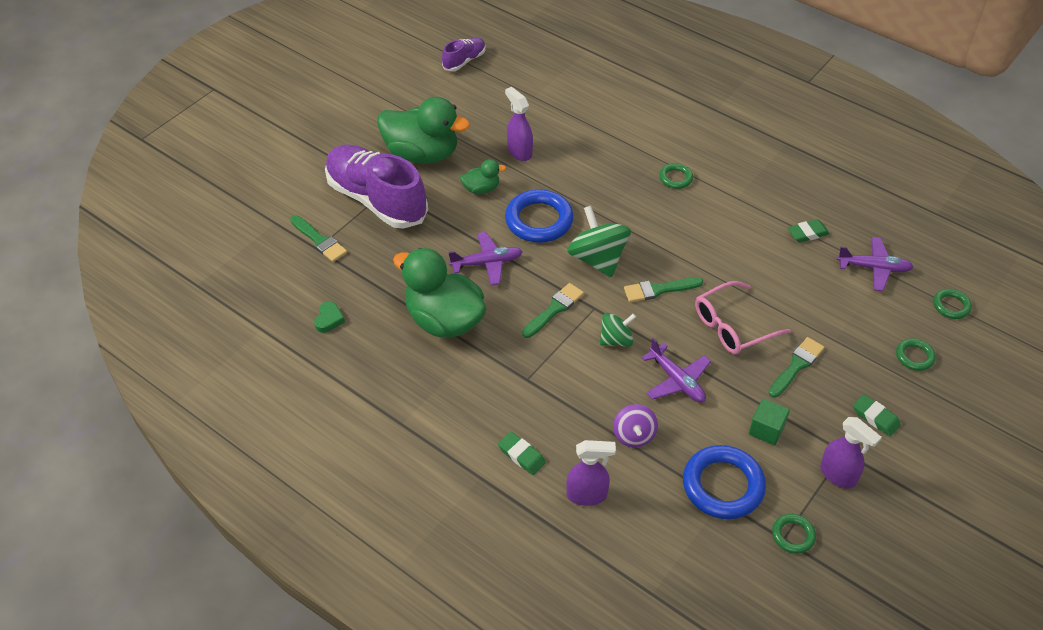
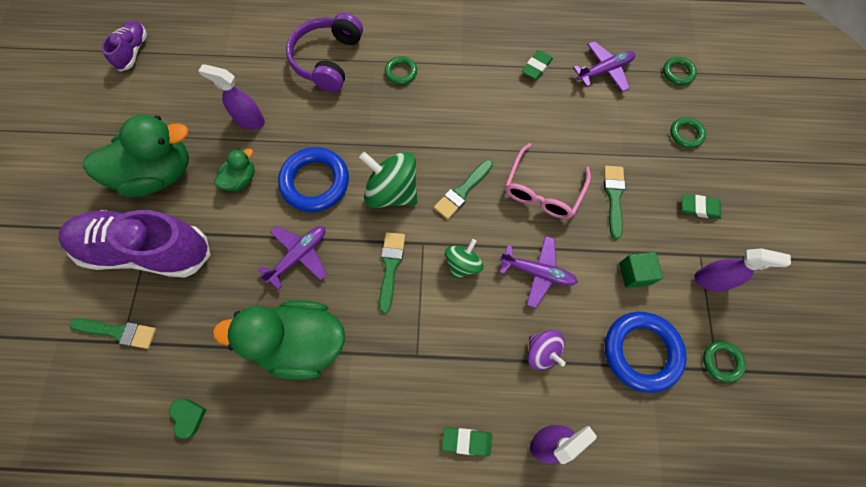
camera: 35 degrees left, 20 degrees up
none -> purple headphones [286,13,363,92]

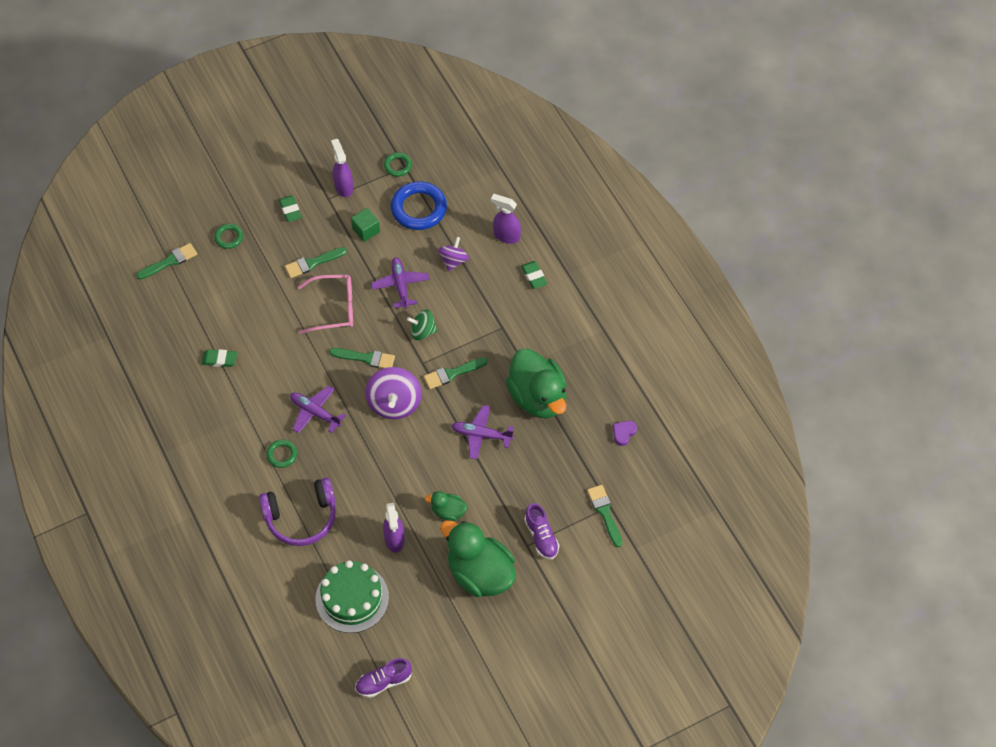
camera: 120 degrees left, 10 degrees down
purple shoe [58,210,211,278] -> purple shoe [524,503,559,560], size x0.47
green heart [169,399,207,439] -> purple heart [613,421,637,446]
blue ring [278,147,349,212] -> none
green spinning top [359,152,418,208] -> purple spinning top [365,367,422,419]
purple plane [573,41,635,92] -> purple plane moved to [290,386,346,433]
green ring [663,57,697,85] -> green brush [136,243,197,280]
none -> green cake [315,560,389,633]

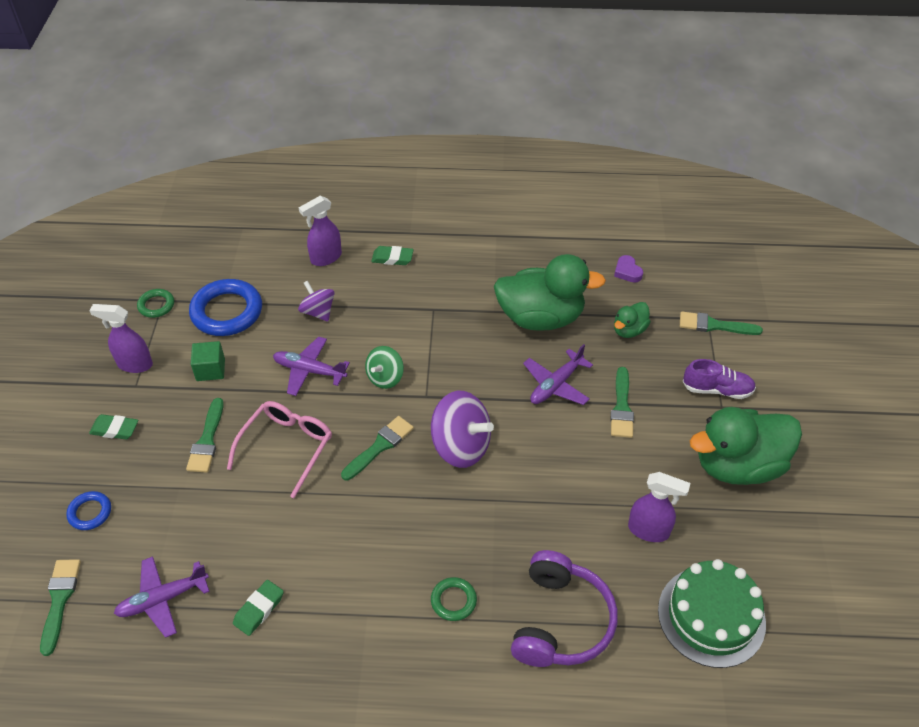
camera: 60 degrees left, 10 degrees down
green ring [214,224,243,249] -> blue ring [66,491,111,530]
purple plane [290,386,346,433] -> purple plane moved to [114,556,210,638]
purple shoe [355,658,412,698] -> none
green brush [424,357,488,389] -> green brush moved to [611,367,634,438]
green duck [425,491,467,521] -> green duck moved to [614,302,651,338]

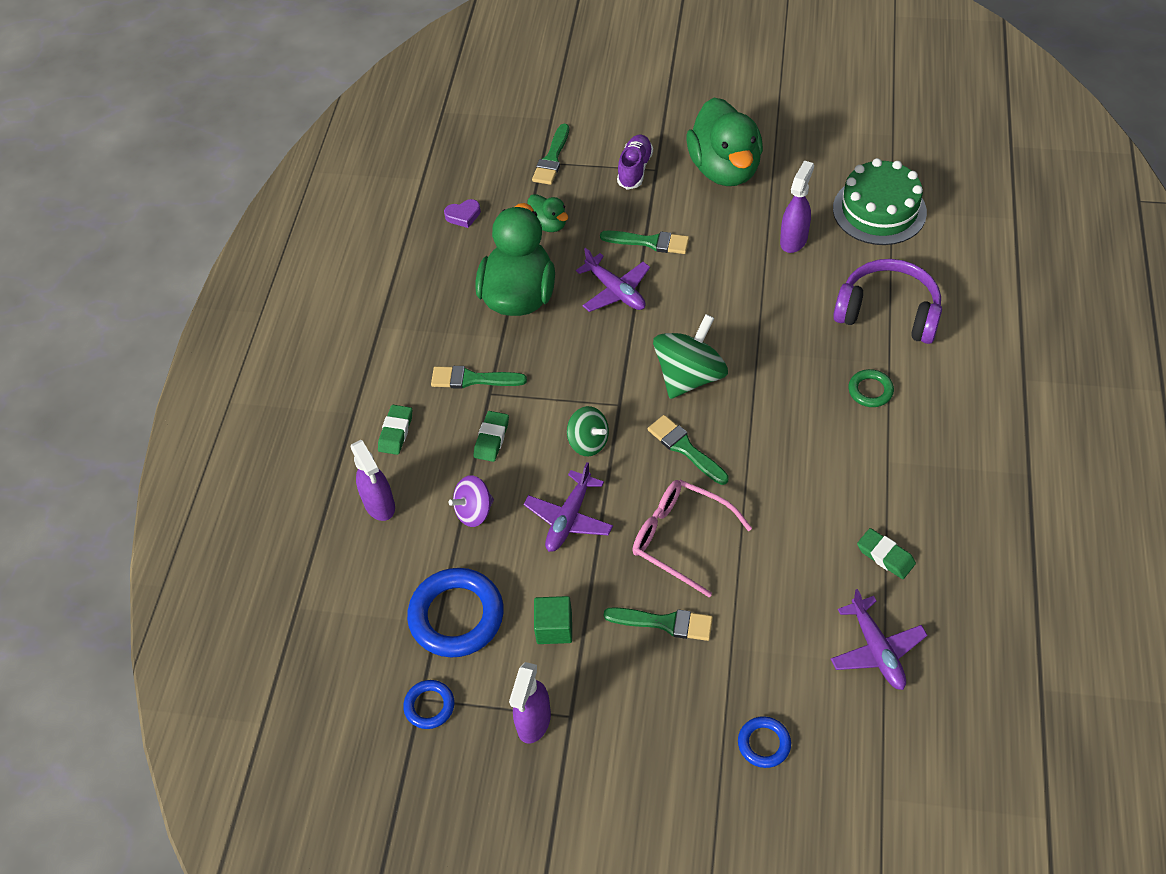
camera: 80 degrees left, 5 degrees up
green brush [40,559,81,656] -> green brush moved to [431,366,527,389]
green eraser [89,414,138,439] -> green eraser moved to [474,411,509,462]
green ring [137,289,174,318] -> blue ring [403,680,454,729]
purple spinning top [431,390,494,468] -> green spinning top [653,314,728,399]

